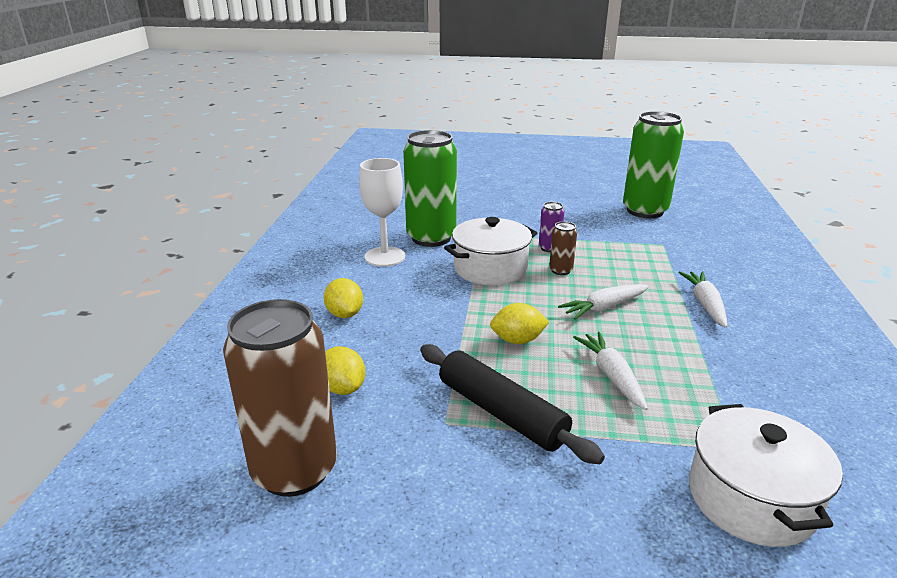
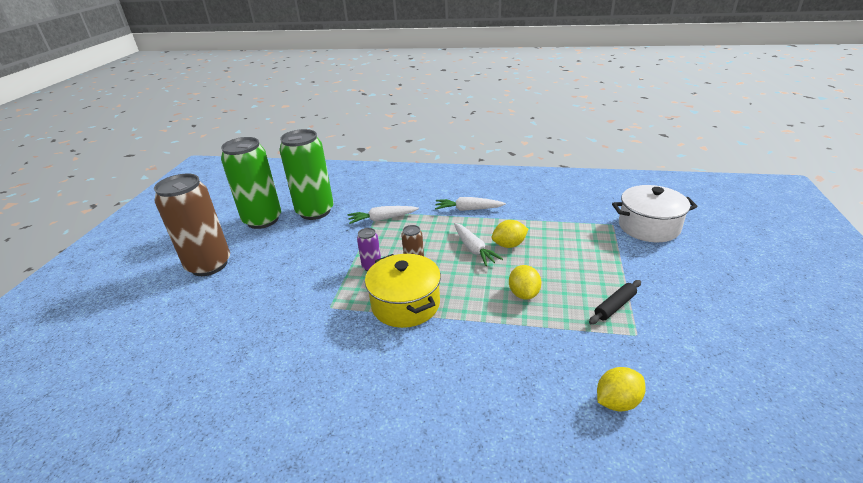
camera: 85 degrees left, 5 degrees up
brown can [223,299,337,497] -> brown can moved to [154,174,230,276]
yellow lemon [324,278,363,318] -> yellow lemon moved to [492,220,528,248]
white goblet [359,158,405,267] -> none
green can [403,130,457,247] -> green can moved to [221,137,281,229]
black rolling pin [420,344,605,464] -> black rolling pin [589,280,641,324], size x0.54
white pot [444,217,537,285] -> yellow pot [365,254,441,328]
white carrot [573,332,648,410] -> white carrot moved to [348,206,419,224]

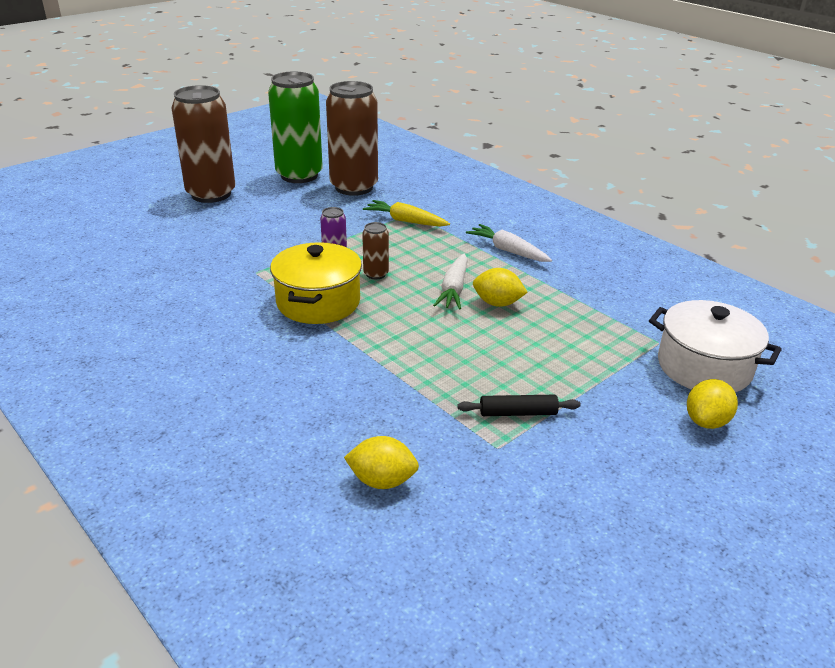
camera: 35 degrees right, 0 degrees up
green can [279,129,334,220] -> brown can [326,81,378,196]
white carrot [348,206,419,224] -> yellow carrot [363,200,450,227]
yellow lemon [509,265,541,300] -> yellow lemon moved to [687,379,738,429]

